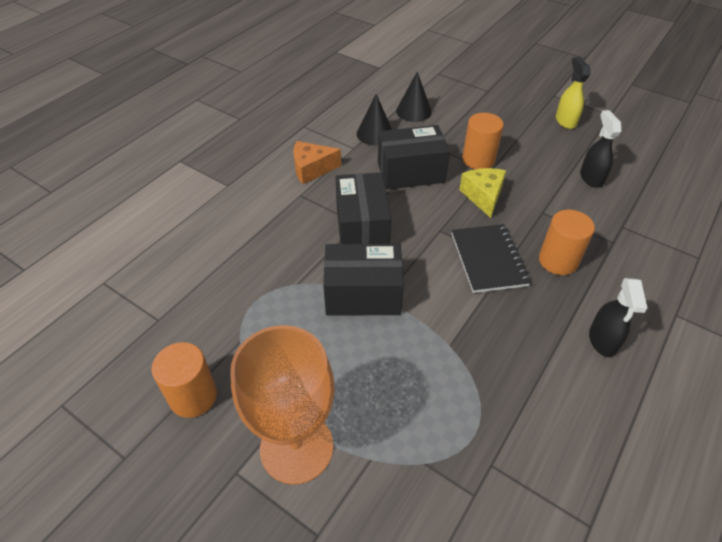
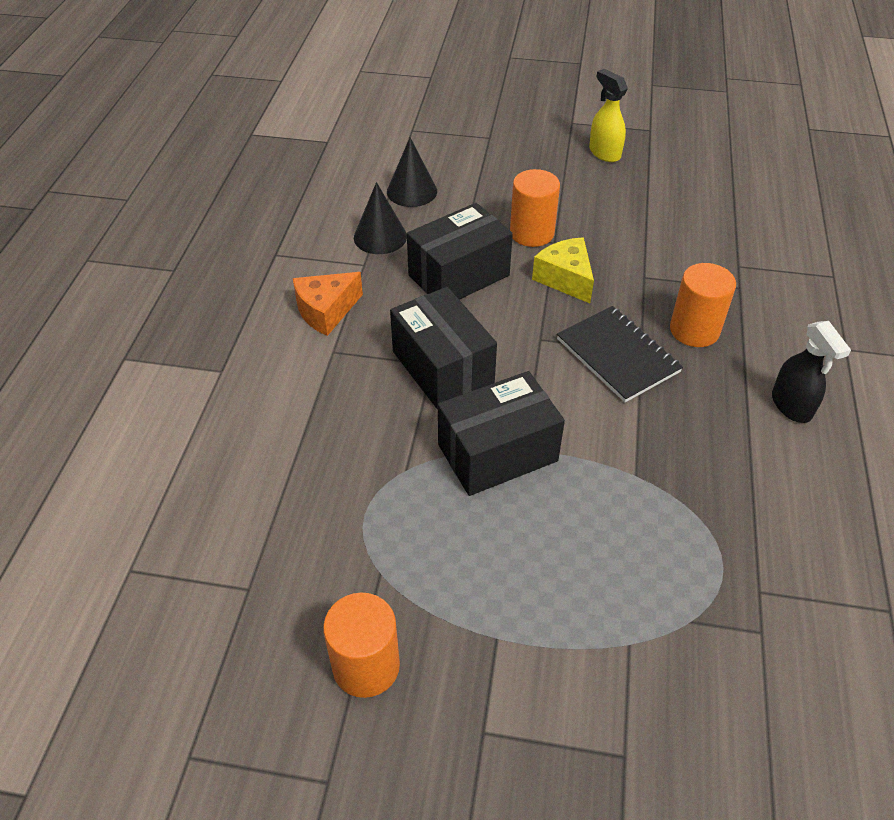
camera: 25 degrees left, 0 degrees up
orange goblet [230,325,334,485] -> none
black spray bottle [580,110,622,188] -> none

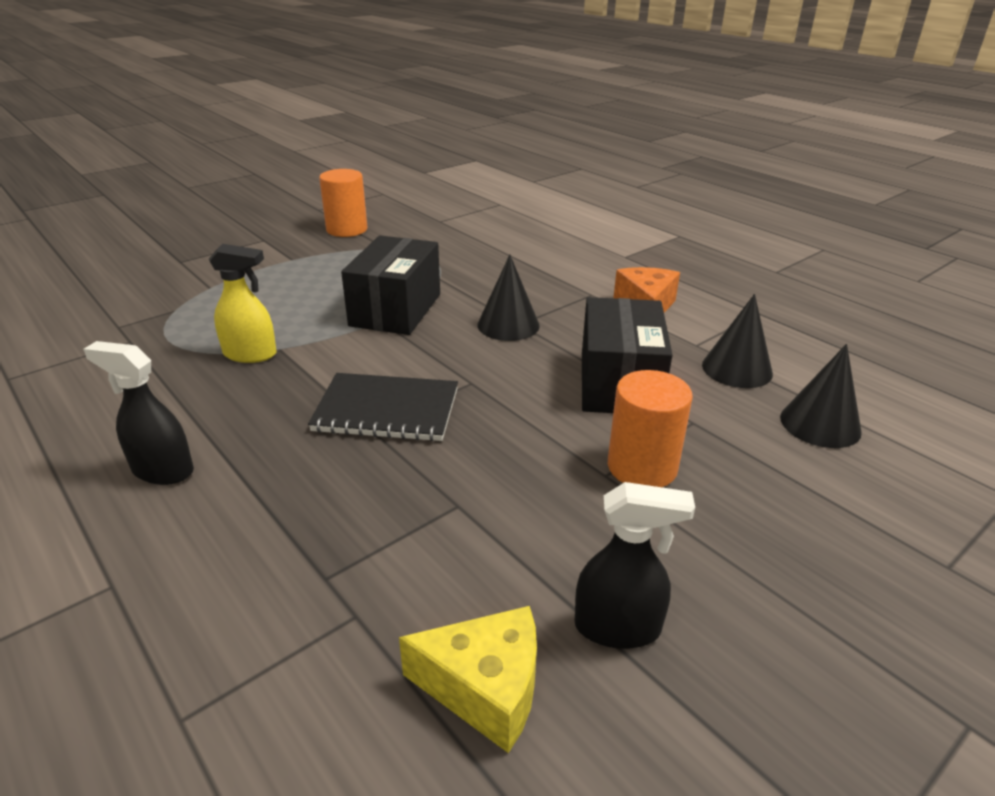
camera: 130 degrees right, 15 degrees down
black box [390,287,497,410] -> black cone [477,254,540,341]
yellow cheese [532,237,594,303] -> yellow cheese moved to [399,606,537,753]
yellow spray bottle [589,69,628,162] -> yellow spray bottle moved to [209,244,277,363]
orange cylinder [670,263,736,347] -> none
none -> black spray bottle [575,482,695,649]

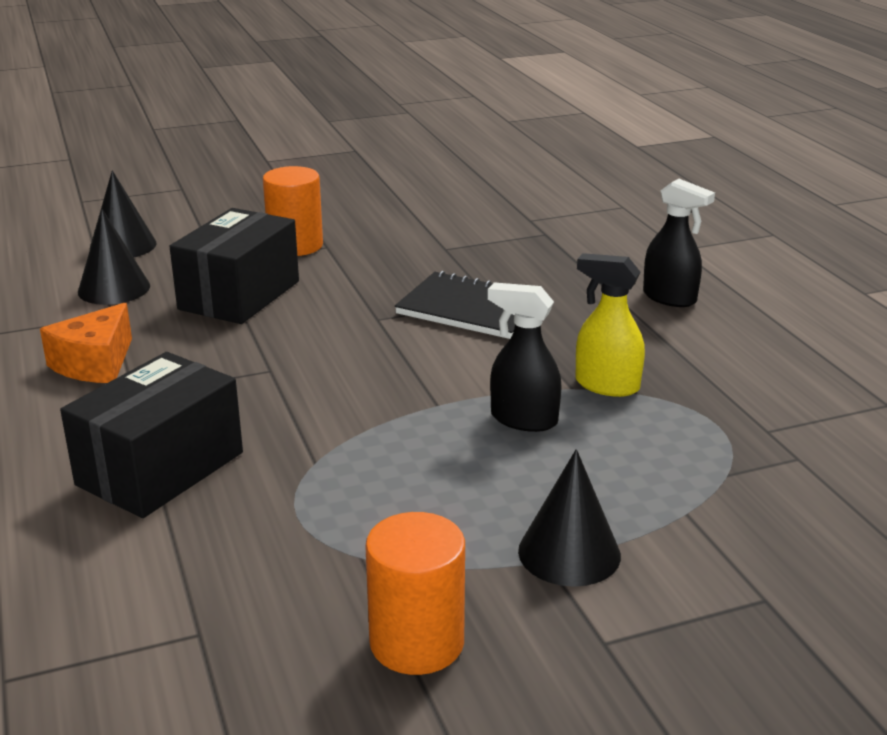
camera: 160 degrees left, 5 degrees down
black box [341,235,440,335] -> black box moved to [60,352,243,518]
yellow cheese [399,606,537,753] -> none
black cone [477,254,540,341] -> black cone moved to [518,449,621,587]
black spray bottle [575,482,695,649] -> black spray bottle moved to [488,282,562,432]

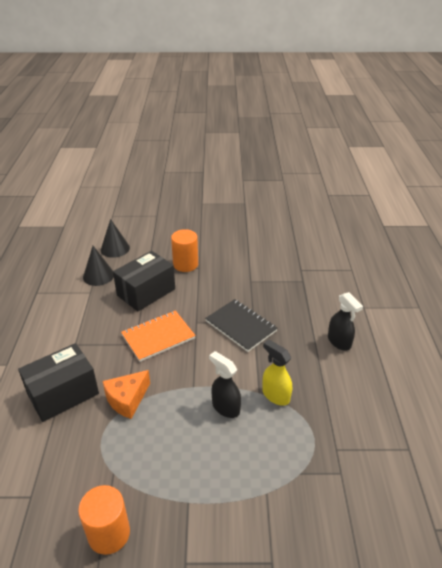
camera: 20 degrees right, 10 degrees up
orange cheese [40,303,132,383] -> orange cheese moved to [102,370,150,419]
black cone [518,449,621,587] -> none
none -> orange notebook [121,310,196,362]

